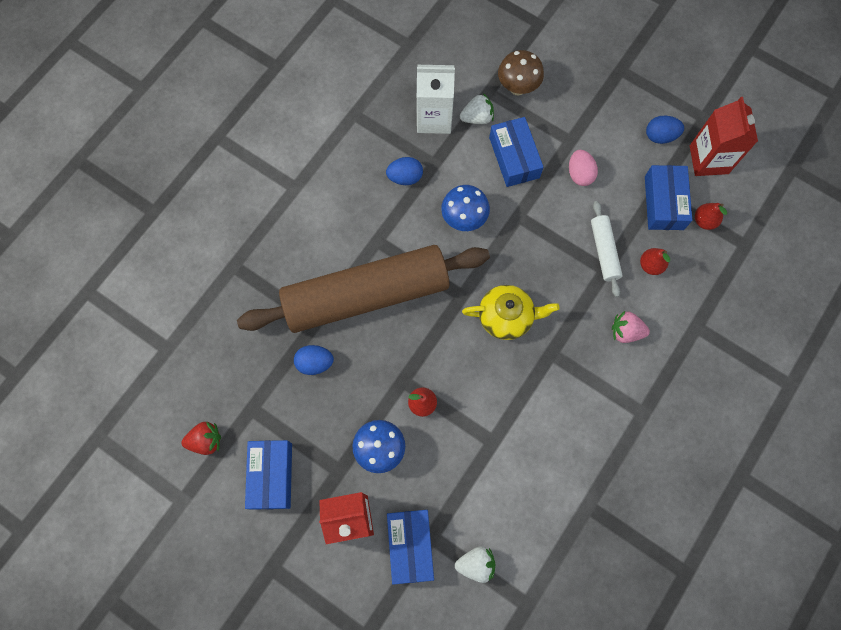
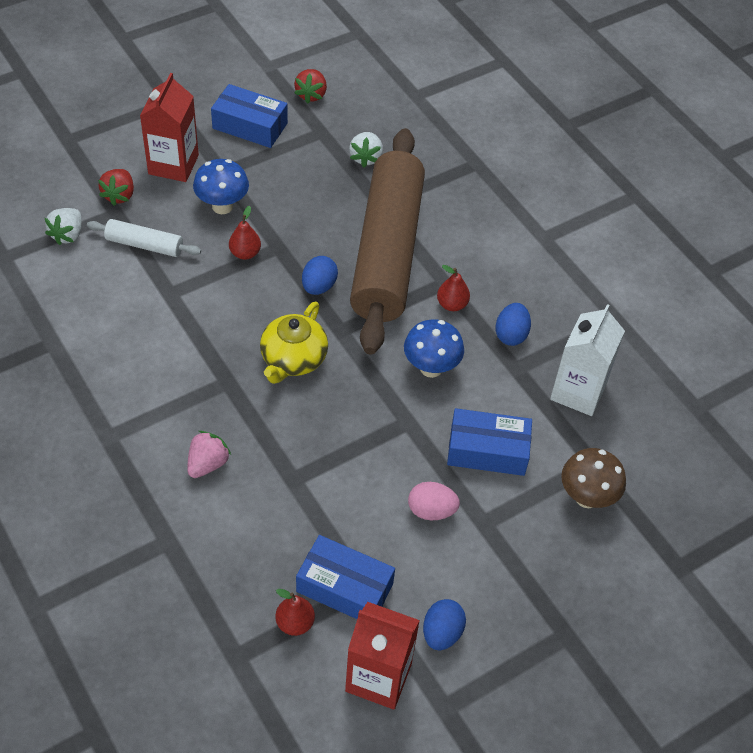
camera: 110 degrees right, 20 degrees down
blue egg [294,345,334,375] -> blue egg moved to [302,256,338,295]
blue box [387,510,434,585] -> red strawberry [98,169,134,206]
white strawberry [460,93,494,124] -> white strawberry moved to [349,132,383,167]
white rolling pin [591,201,623,297] -> white rolling pin moved to [87,219,201,257]
red pear [640,248,670,275] -> red pear moved to [437,265,470,311]

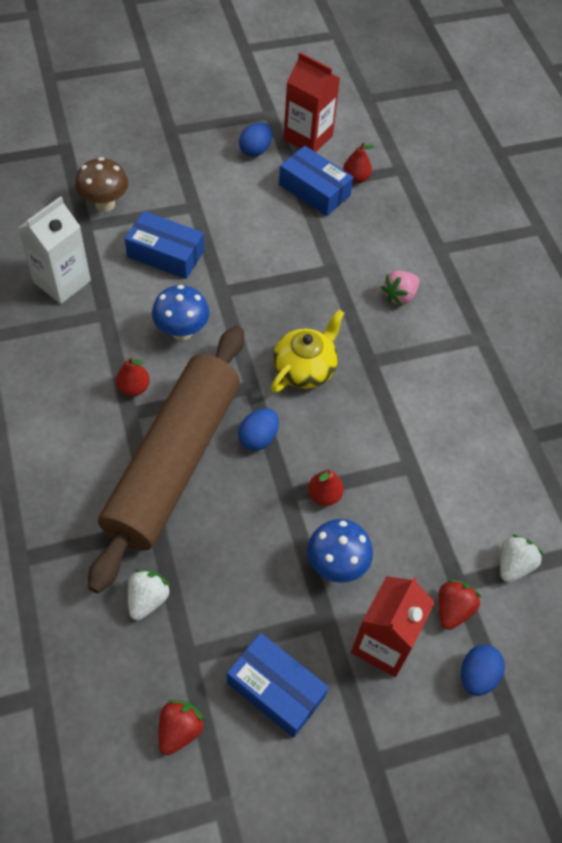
camera: 165 degrees left, 5 degrees up
white rolling pin [87,219,201,257] -> none
pink egg [408,482,460,521] -> none
blue egg [495,303,531,346] -> blue egg moved to [461,644,505,696]

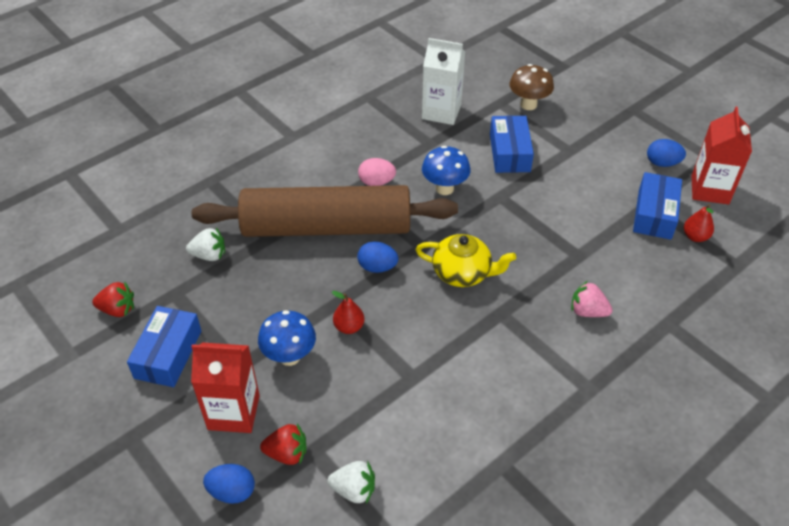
camera: 70 degrees right, 10 degrees down
red pear [116,357,150,396] -> pink egg [358,158,396,186]

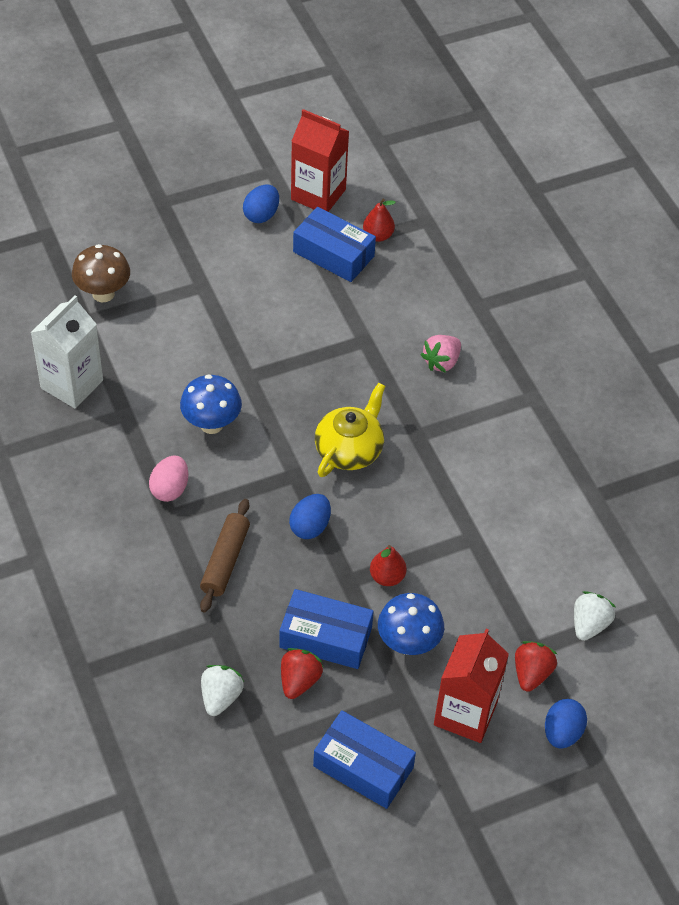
camera: 75 degrees left, 5 degrees up
red strawberry [92,282,134,317] -> red strawberry moved to [281,648,324,699]
brown rolling pin [192,185,458,237] -> brown rolling pin [200,499,250,613], size x0.41
blue box [490,116,534,173] -> blue box moved to [279,589,374,669]

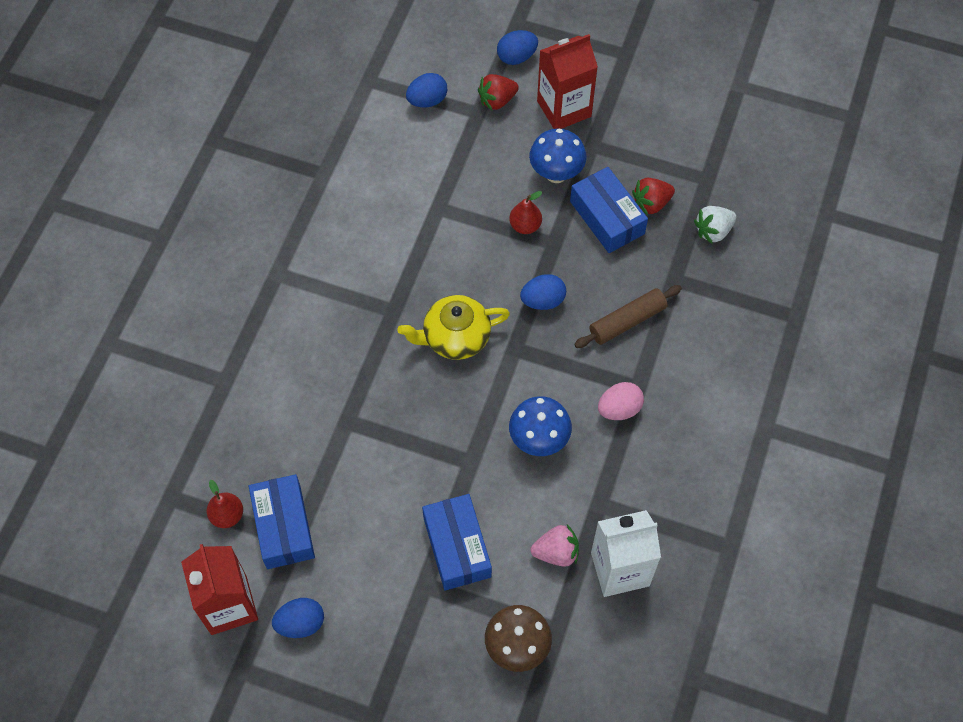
camera: 135 degrees left, 10 degrees up
blue box [313,710,416,809] -> blue box moved to [422,494,492,590]
pink strawberry [420,335,461,373] -> pink strawberry moved to [531,525,579,567]
white strawberry [574,591,616,641] -> blue egg [406,73,447,108]

